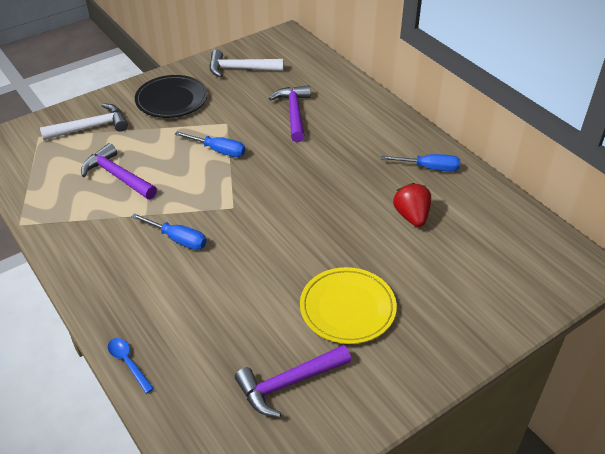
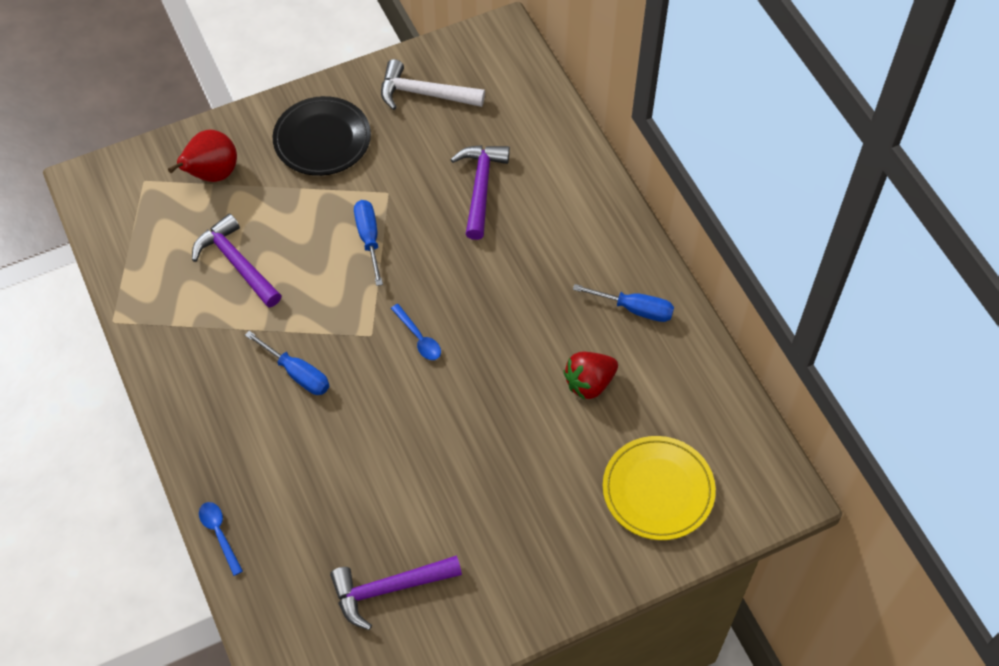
camera: 10 degrees right, 15 degrees up
white hammer [40,103,128,140] -> red pear [168,130,237,182]
blue screwdriver [175,131,245,157] -> blue screwdriver turned 135 degrees counterclockwise [354,200,383,286]
yellow plate [300,267,397,344] -> yellow plate moved to [603,436,716,540]
red strawberry [393,183,431,227] -> red strawberry turned 120 degrees counterclockwise [564,352,618,400]
none -> blue spoon [391,304,441,360]

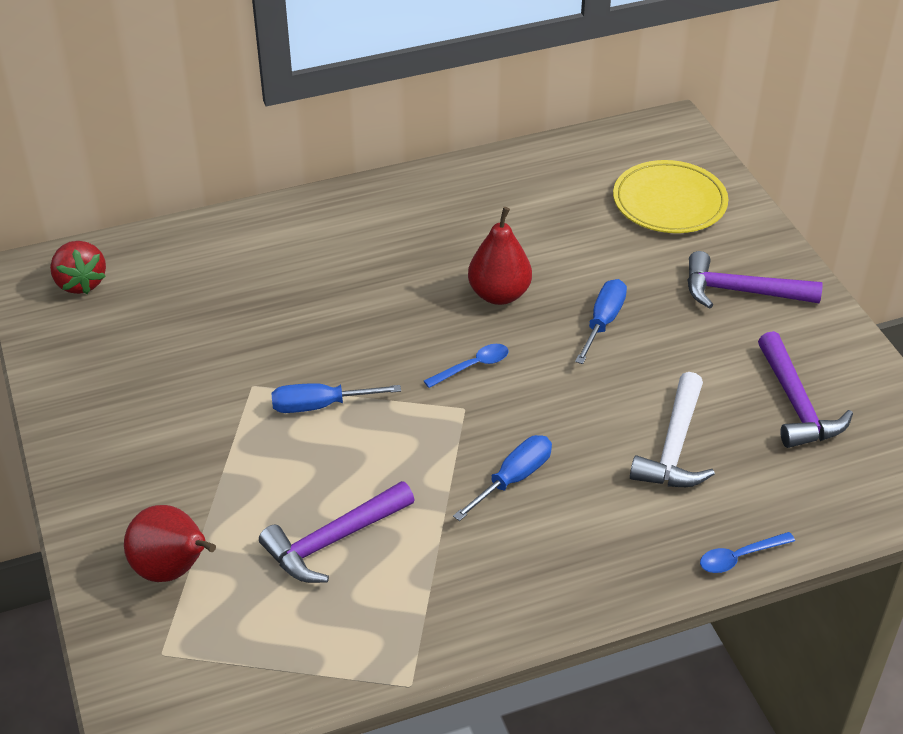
camera: 85 degrees left, 15 degrees down
black plate [273,96,371,176] -> none
white hammer [381,59,485,110] -> white hammer moved to [630,372,715,487]
purple hammer [450,145,510,240] -> purple hammer moved to [687,251,823,309]
red strawberry [564,352,618,400] -> red strawberry moved to [50,241,106,294]
blue screwdriver [573,284,674,322] -> blue screwdriver moved to [575,279,627,364]
none -> red pear [468,207,532,305]

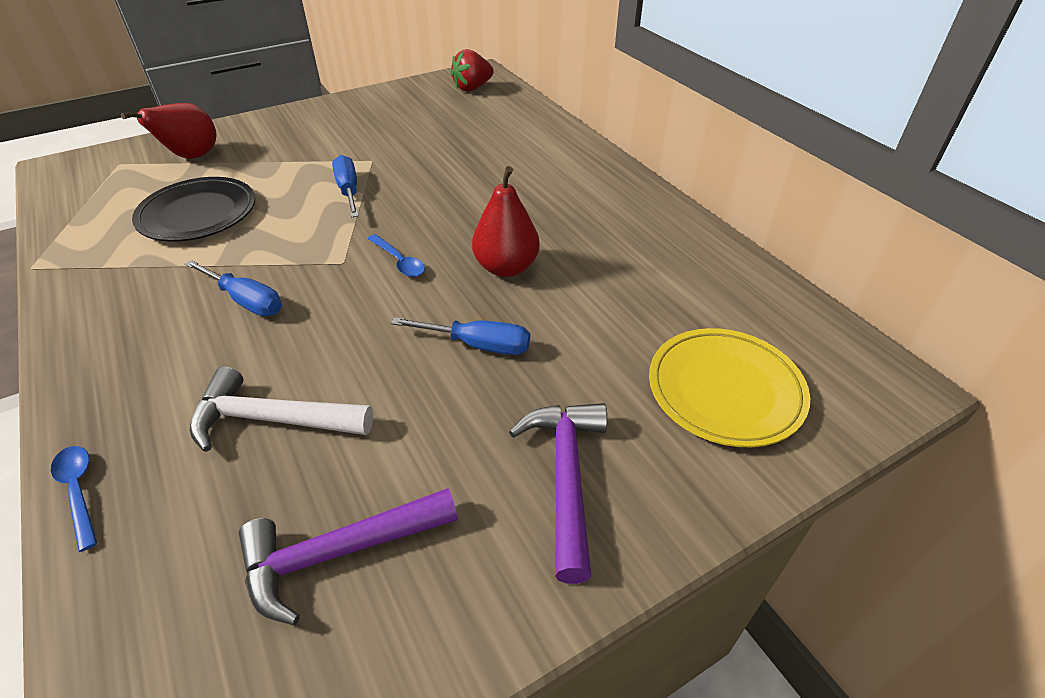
camera: 80 degrees right, 0 degrees up
purple hammer [259,481,415,583] -> black plate [132,177,255,242]

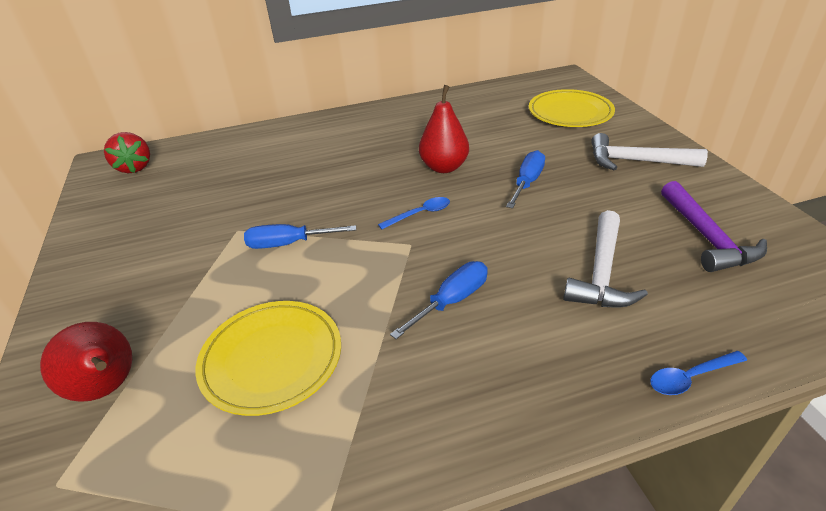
camera: 75 degrees left, 5 degrees down
black plate [132,177,255,242] -> yellow plate [195,301,341,416]
purple hammer [509,403,607,584] -> white hammer [591,133,708,170]

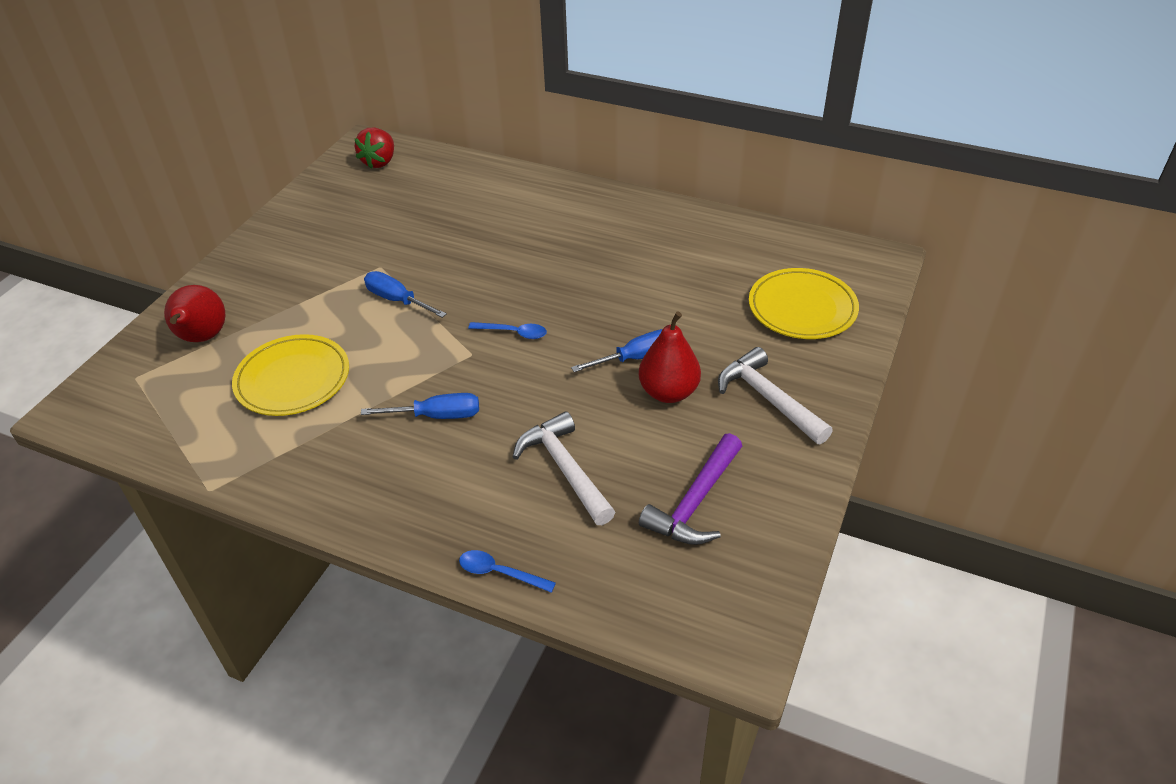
camera: 40 degrees right, 5 degrees up
red pear [419,85,469,173] -> red pear moved to [639,312,701,403]
white hammer [563,210,648,308] -> white hammer turned 90 degrees clockwise [513,411,615,525]

